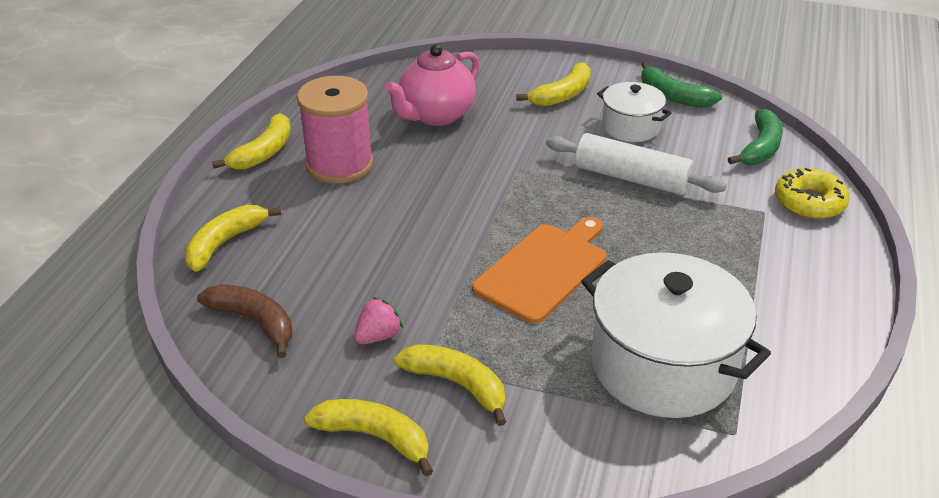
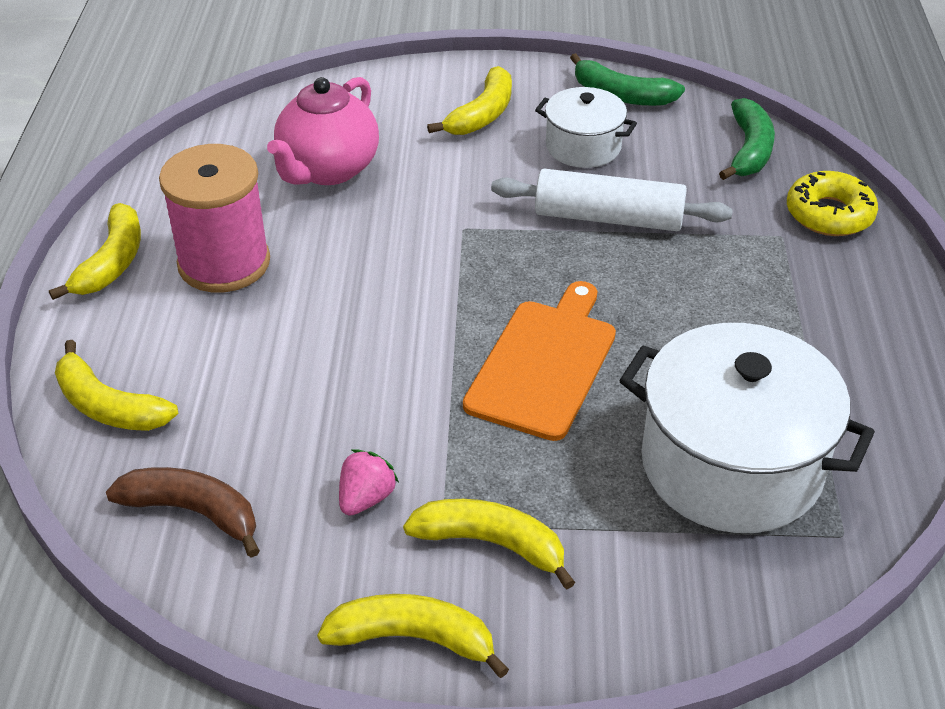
camera: 15 degrees left, 5 degrees up
yellow banana [184,205,281,272] -> yellow banana turned 75 degrees counterclockwise [55,340,178,431]

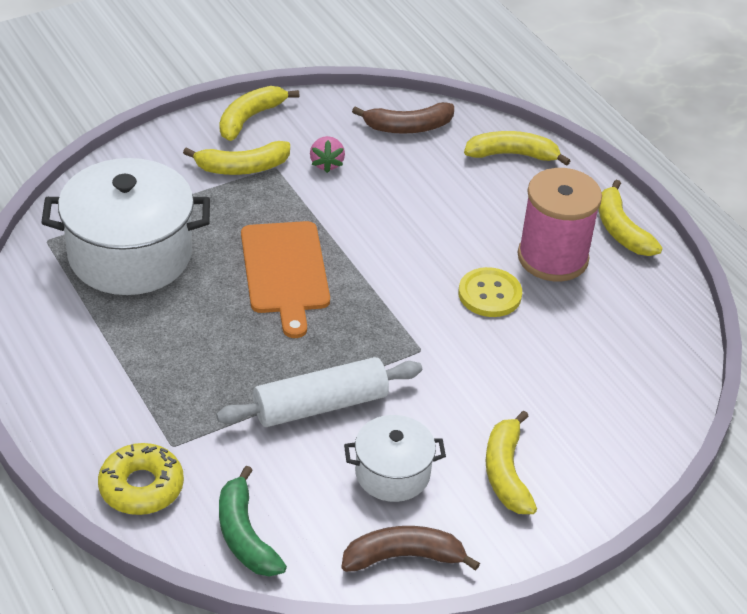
camera: 145 degrees right, 0 degrees up
pink teapot [267,77,379,185] -> none
yellow banana [317,594,509,678] -> yellow banana turned 150 degrees clockwise [219,86,299,141]
green banana [570,53,685,106] -> brown banana [341,526,480,572]
none -> yellow button [458,267,522,317]

